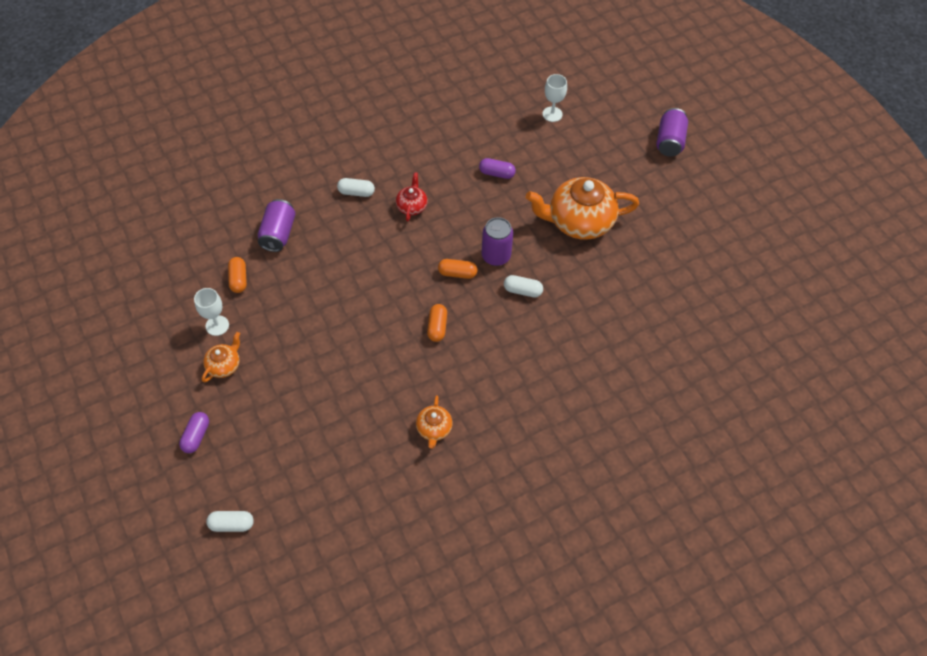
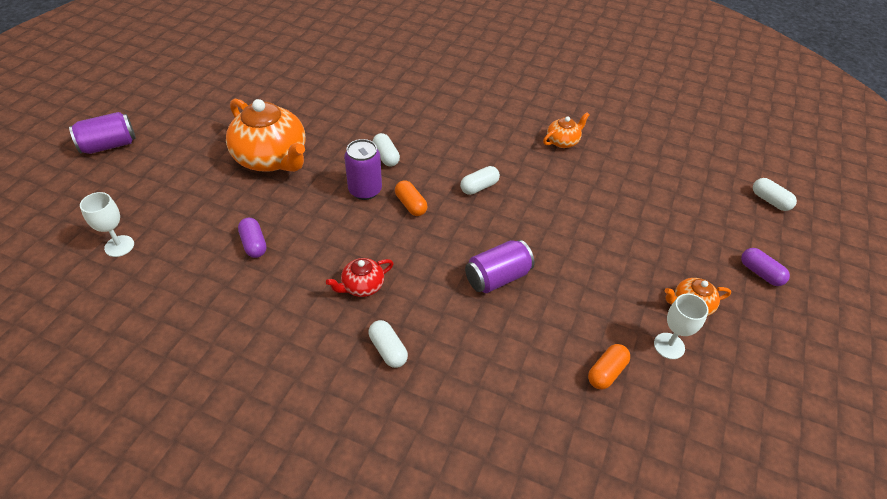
camera: 130 degrees left, 10 degrees down
purple capsule [179,412,209,453] -> purple capsule turned 75 degrees clockwise [741,248,790,286]
purple can [258,199,296,252] -> purple can moved to [465,240,534,293]
orange capsule [427,304,447,342] -> white capsule [460,166,500,195]

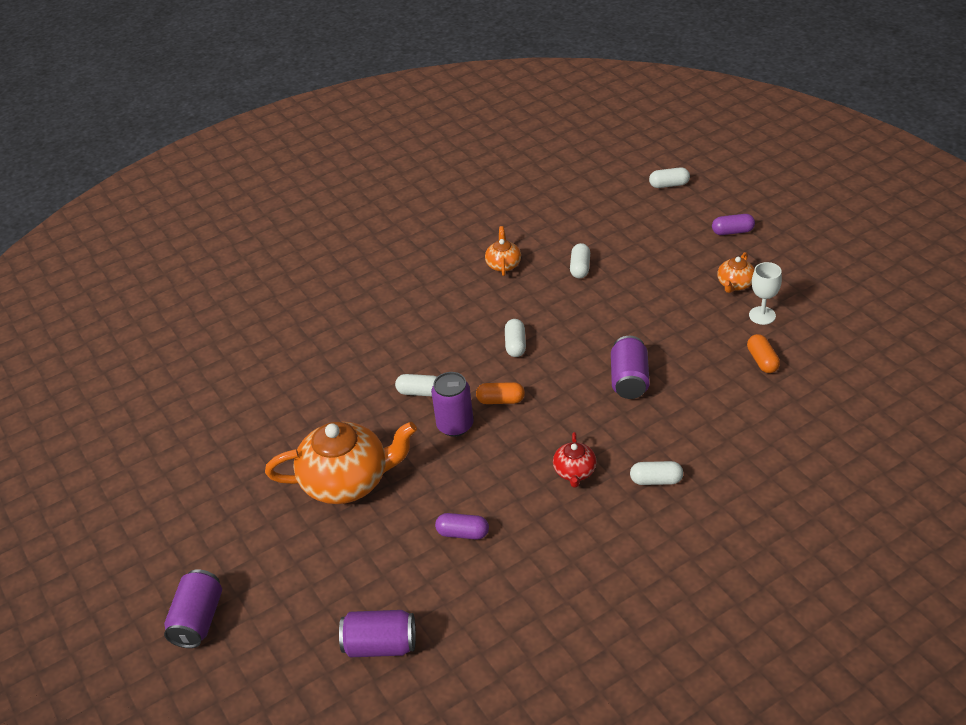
camera: 50 degrees left, 5 degrees down
white goblet [80,192,134,257] -> purple can [339,610,416,657]
none -> white capsule [570,243,590,278]

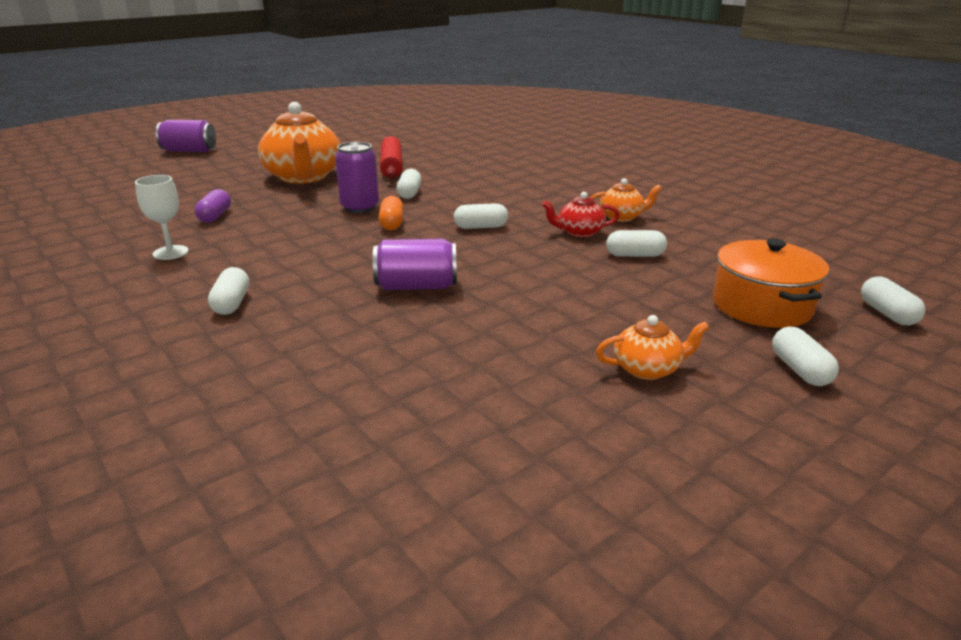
camera: 80 degrees right, 15 degrees down
purple can [339,610,416,657] -> none
red teapot [553,432,597,488] -> red teapot moved to [542,192,620,237]
purple capsule [712,214,755,235] -> white capsule [772,327,839,386]
orange teapot [717,252,755,293] -> orange teapot turned 150 degrees clockwise [596,315,709,380]
orange capsule [747,334,780,373] -> none
white goblet [749,262,782,325] -> white goblet moved to [135,175,189,260]
none -> red rolling pin [380,136,402,179]
none -> orange pot [713,239,829,328]

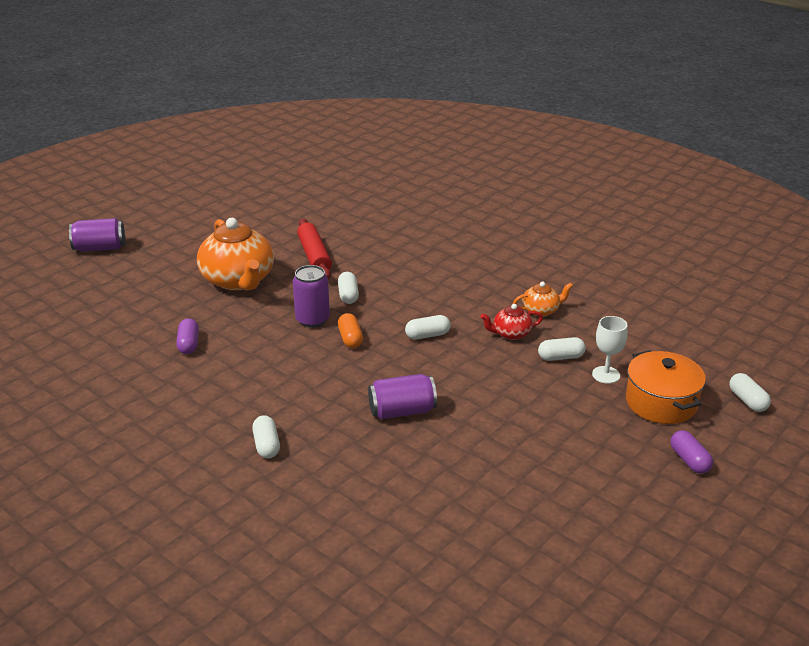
camera: 10 degrees left, 5 degrees up
white goblet [135,175,189,260] -> white goblet moved to [592,316,628,384]
orange teapot [596,315,709,380] -> none
white capsule [772,327,839,386] -> purple capsule [670,430,713,474]

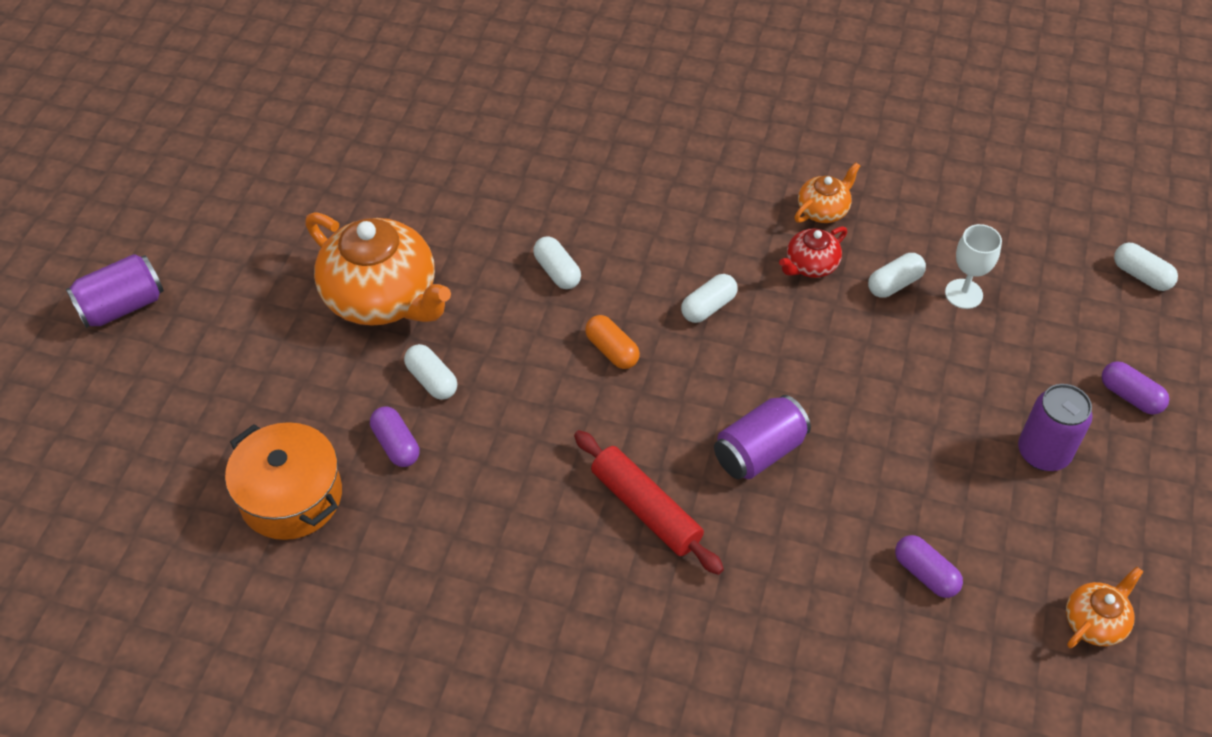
camera: 25 degrees left, 20 degrees up
white capsule [252,415,280,458] -> white capsule moved to [404,344,457,400]
purple can [293,265,330,328] -> purple can moved to [1018,384,1093,471]
red rolling pin [297,219,332,279] -> red rolling pin moved to [574,430,724,575]
orange pot [626,350,706,424] -> orange pot moved to [225,422,342,540]
none -> purple capsule [895,535,963,598]
none -> orange teapot [1066,567,1143,648]

